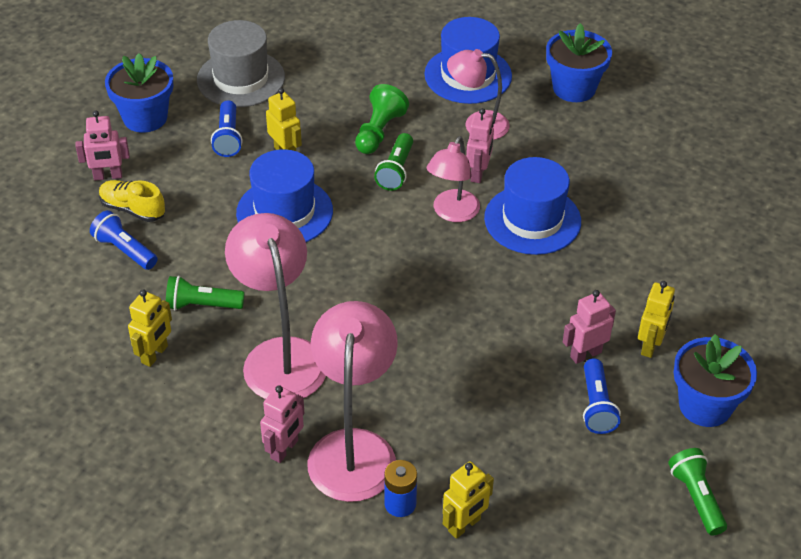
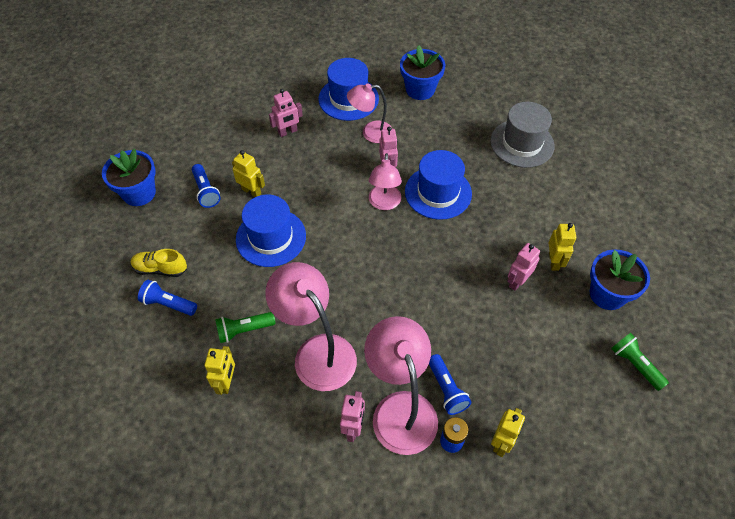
camera: 20 degrees left, 10 degrees up
pink robot [75,110,130,181] -> pink robot moved to [269,89,303,137]
grey hat [197,20,285,107] -> grey hat moved to [490,102,555,168]
green pawn [355,84,409,154] -> none
green flashlight [374,133,413,191] -> none
blue flashlight [583,359,621,434] -> blue flashlight moved to [429,354,471,415]

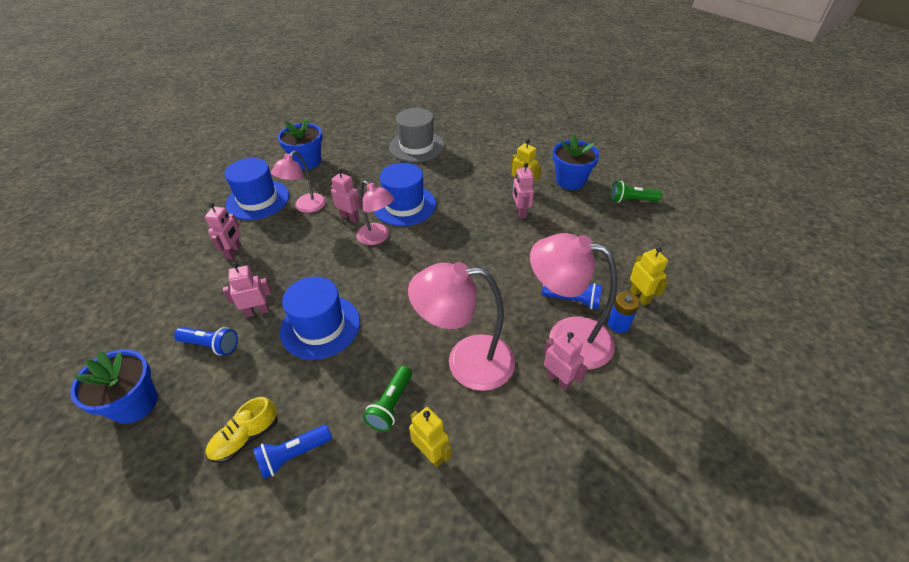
camera: 50 degrees left, 10 degrees down
yellow robot [232,150,265,197] -> pink robot [223,263,272,317]

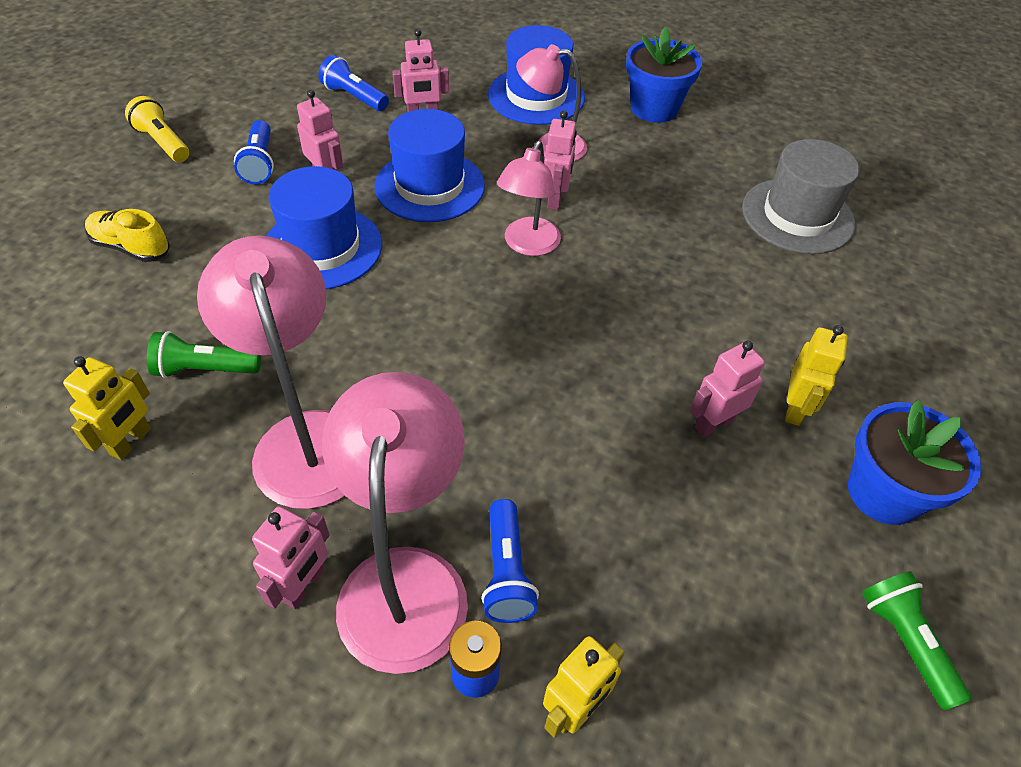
camera: 65 degrees right, 5 degrees up
blue flower pot [70,349,158,424] -> yellow flashlight [125,96,189,162]
blue flashlight [253,425,332,479] -> blue flashlight moved to [318,55,389,111]
blue hat [374,163,436,226] -> blue hat moved to [374,109,485,222]

